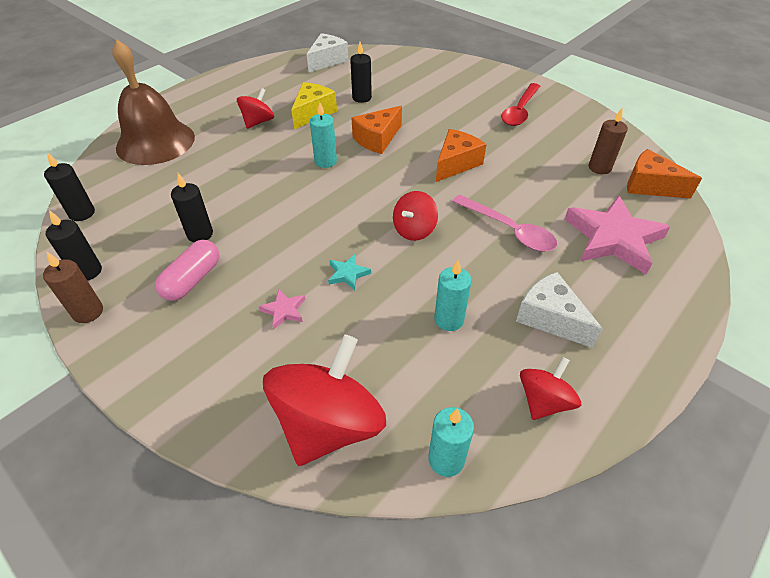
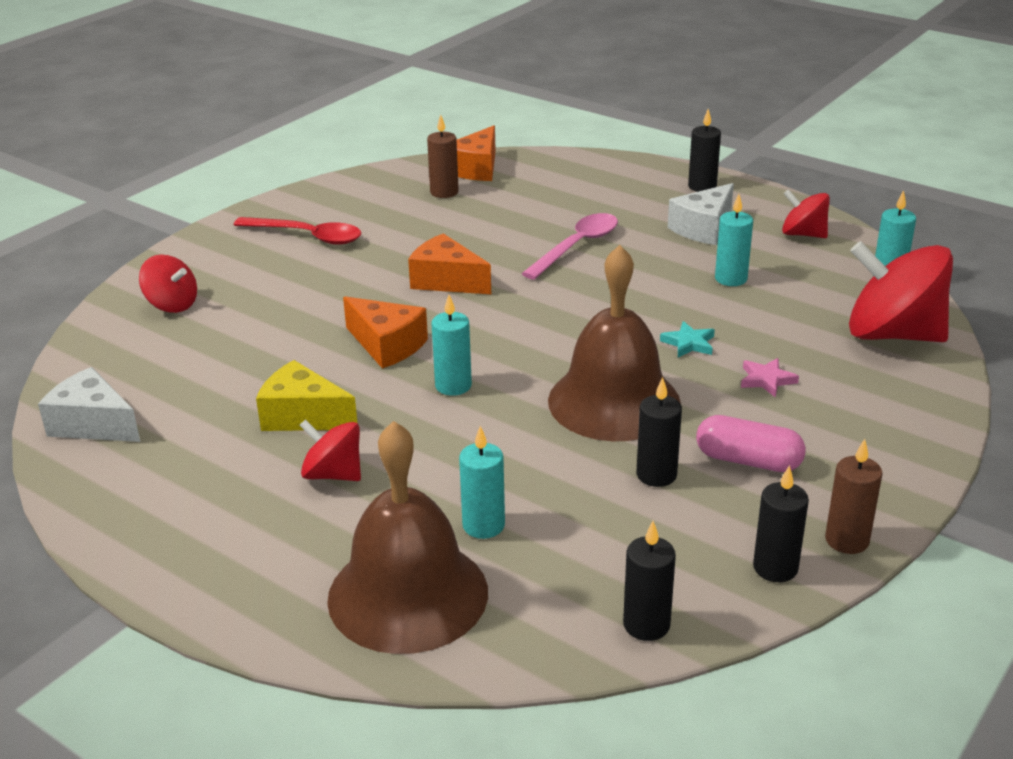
camera: 95 degrees left, 15 degrees down
black candle [350,42,372,103] -> black candle moved to [688,109,721,192]
red spinning top [393,191,438,241] -> red spinning top moved to [139,254,197,313]
pink star [565,196,670,275] -> none
none -> turquoise candle [459,426,505,539]
none -> brown bell [548,245,681,441]

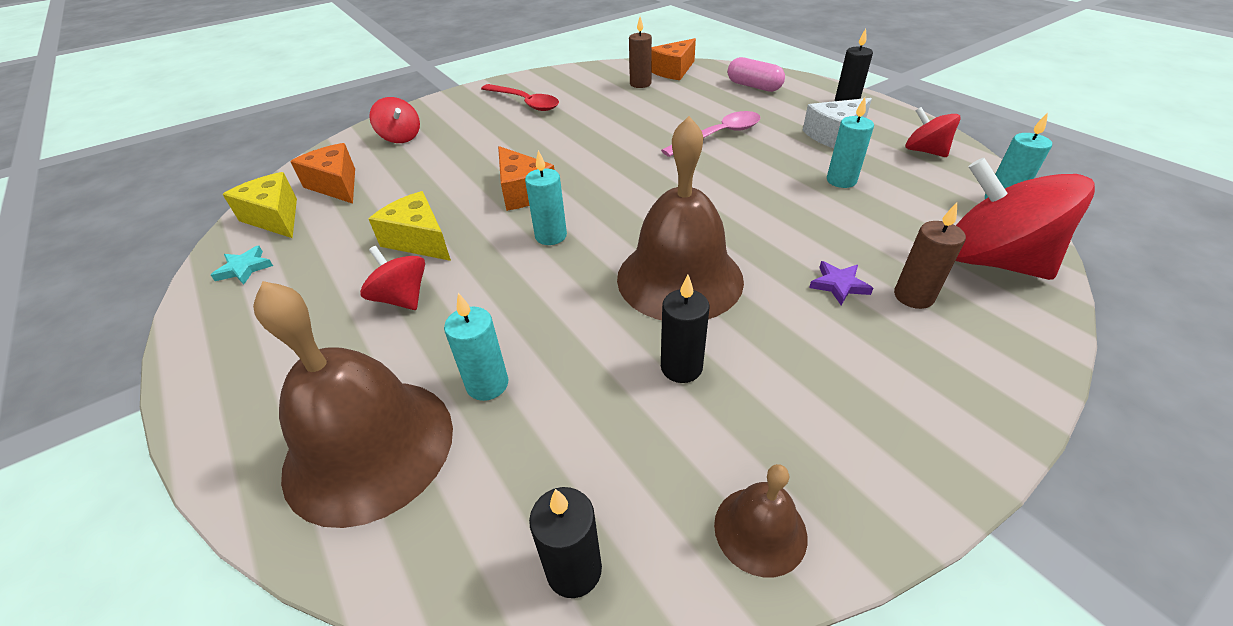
camera: 20 degrees right, 10 degrees up
white cheese [38,367,140,442] -> yellow cheese [222,172,297,238]
orange cheese [408,233,491,294] -> orange cheese moved to [290,143,355,204]
turquoise star [660,321,715,357] -> turquoise star moved to [211,246,273,285]
pink capsule [696,415,806,472] -> pink capsule moved to [728,57,785,92]
pink star [741,358,799,397] -> purple star [809,261,873,305]
black candle [753,465,809,582] -> brown bell [714,464,807,577]
brown candle [825,439,883,554] -> brown candle moved to [894,203,966,309]

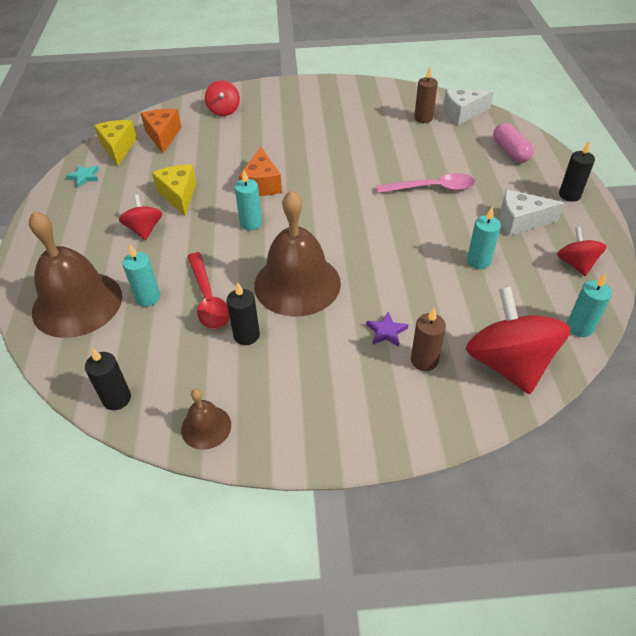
camera: 30 degrees right, 5 degrees up
red spoon [481,84,559,111] -> red spoon moved to [187,252,230,329]
orange cheese [651,38,696,80] -> white cheese [443,89,494,125]

